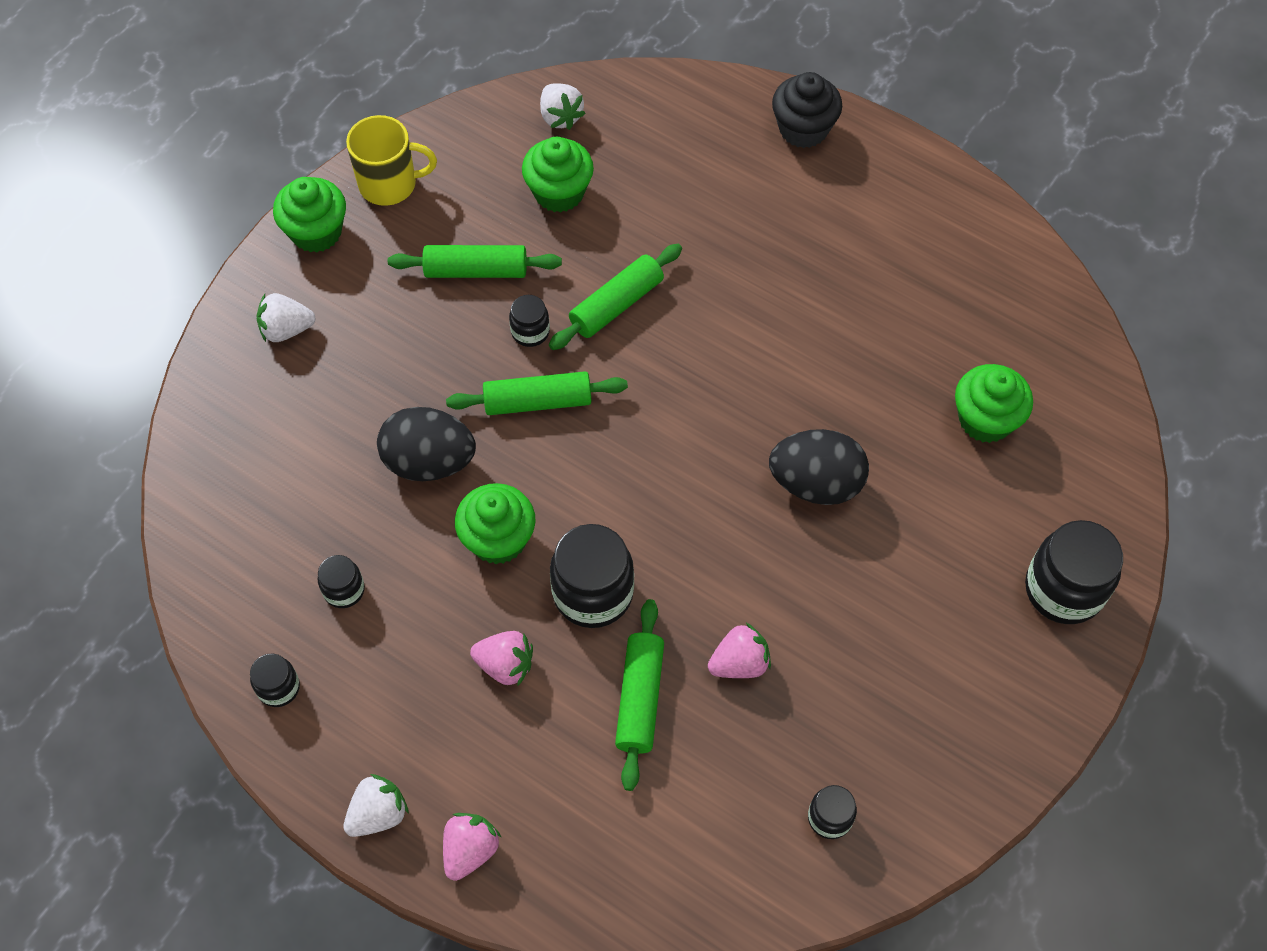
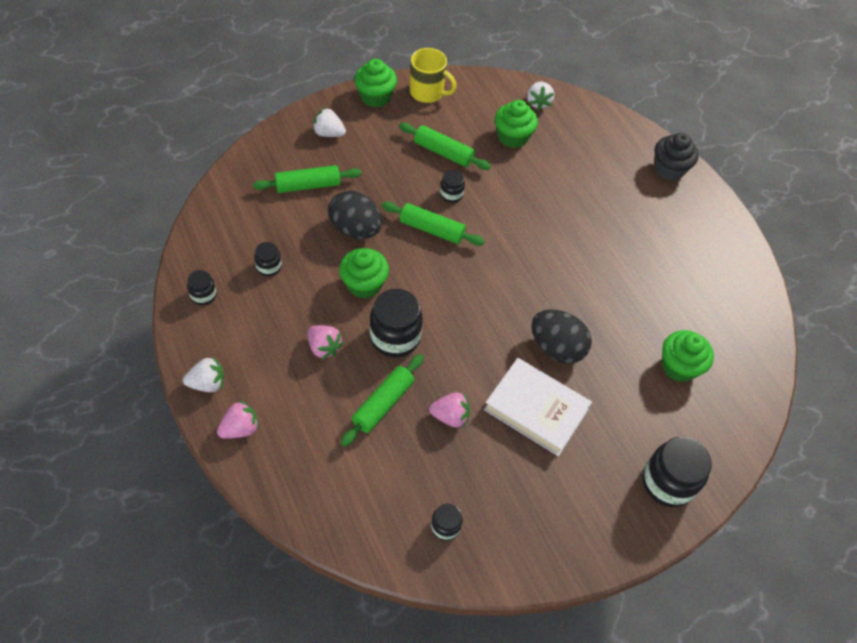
camera: 25 degrees right, 5 degrees down
green rolling pin [549,244,682,350] -> green rolling pin moved to [253,165,361,193]
none -> white book [484,358,592,456]

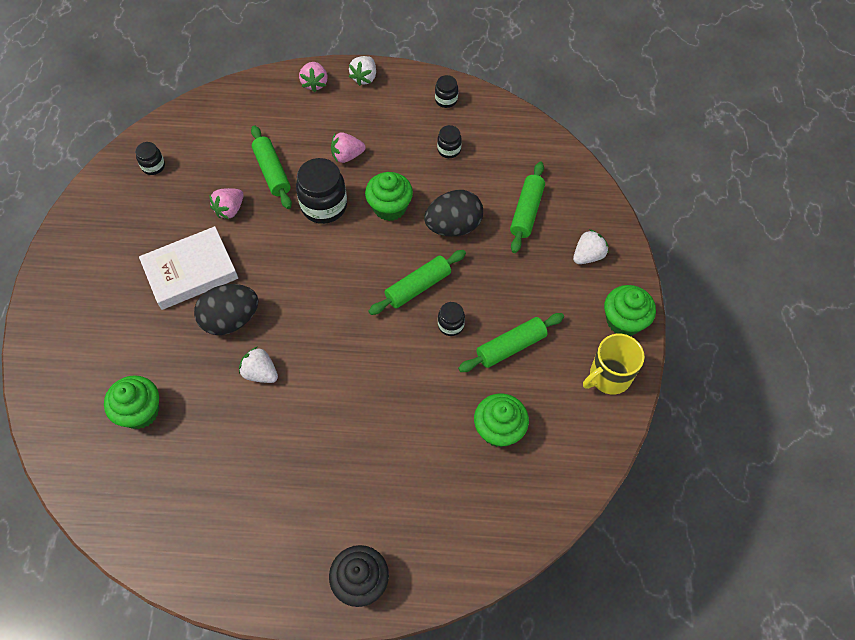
camera: 125 degrees right, 5 degrees up
white strawberry [527,82,554,110] -> white strawberry moved to [239,346,278,383]
black jar [642,436,712,507] -> none

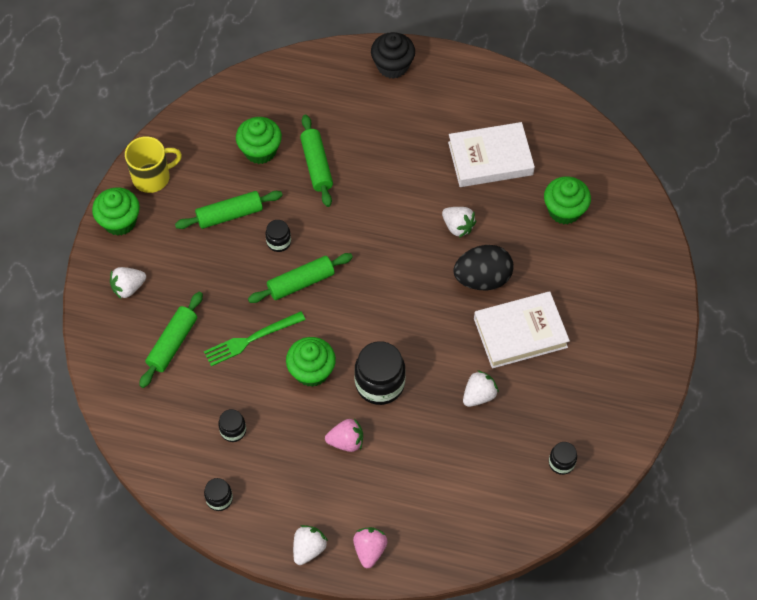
camera: 170 degrees left, 0 degrees up
pink strawberry [209,188,244,220] -> white strawberry [463,370,499,407]
green rolling pin [251,125,292,209] -> green rolling pin moved to [300,115,333,207]
black egg [424,190,483,237] -> green fork [204,311,306,366]
none -> white book [448,122,535,187]

